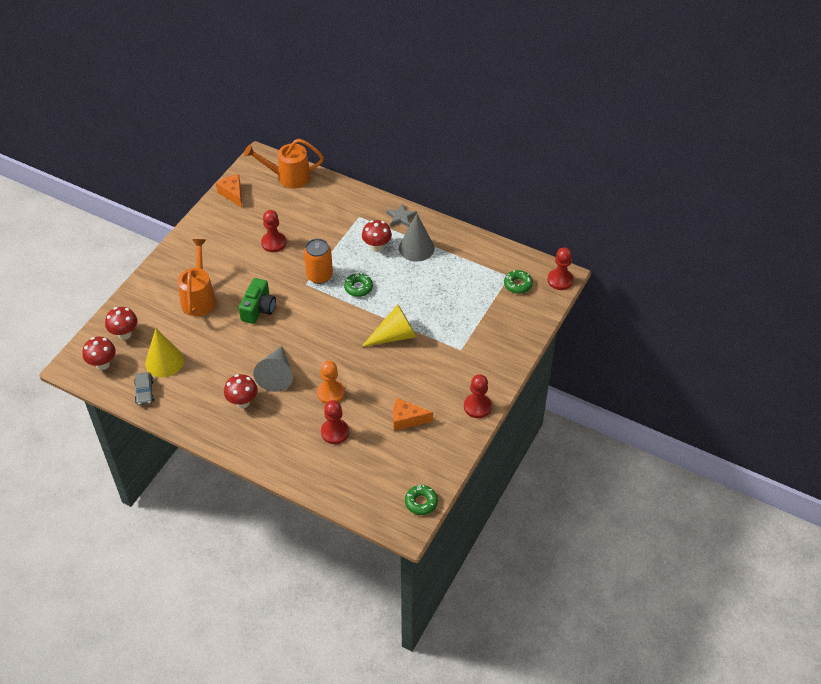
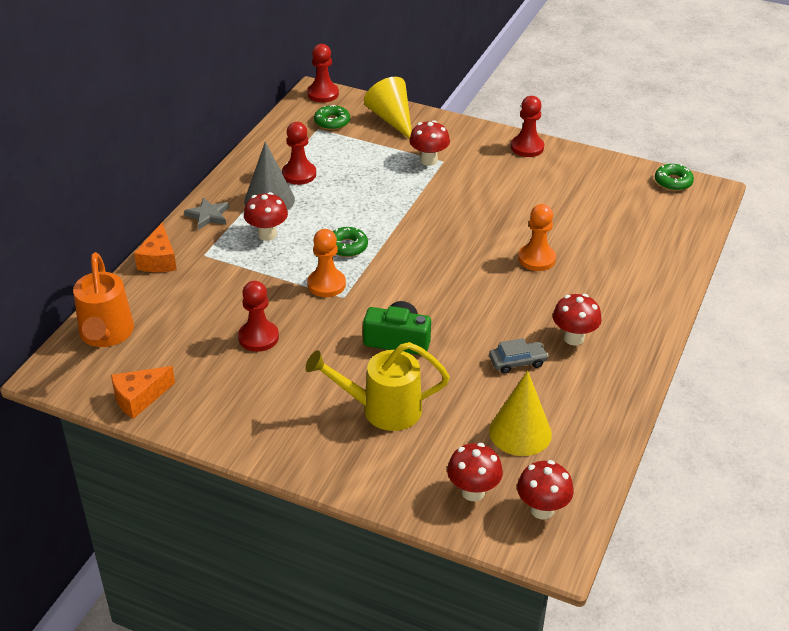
camera: 95 degrees left, 10 degrees down
grey car [134,372,154,405] -> grey car moved to [489,338,549,374]
orange watering can [178,239,216,317] -> yellow watering can [306,342,450,431]
grey cone [253,346,293,392] -> none
orange can [304,238,333,284] -> orange pawn [307,229,346,297]
red pawn [321,400,349,444] -> red pawn moved to [282,122,316,185]
yellow cone [361,304,417,347] -> yellow cone moved to [364,77,412,139]
orange cheese [393,398,433,431] -> orange cheese moved to [134,223,177,272]
none -> red mushroom [409,120,450,166]

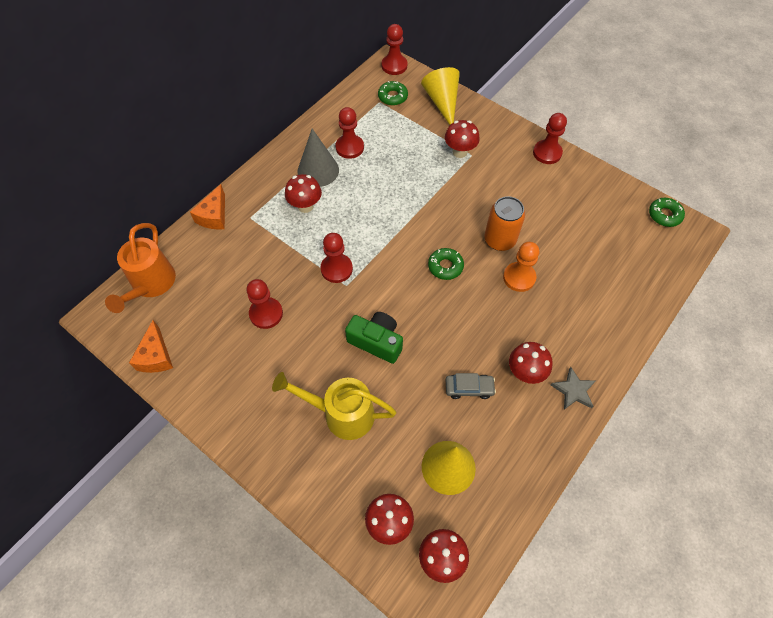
camera: 15 degrees right, 20 degrees up
orange cheese [111,366,175,419] -> orange cheese turned 75 degrees counterclockwise [129,320,173,373]
grey star [184,197,229,230] -> grey star moved to [551,367,596,410]
orange pawn [307,229,346,297] -> red pawn [320,233,353,283]
green donut [332,227,368,257] -> green donut moved to [428,248,464,280]
none -> orange can [484,196,525,251]

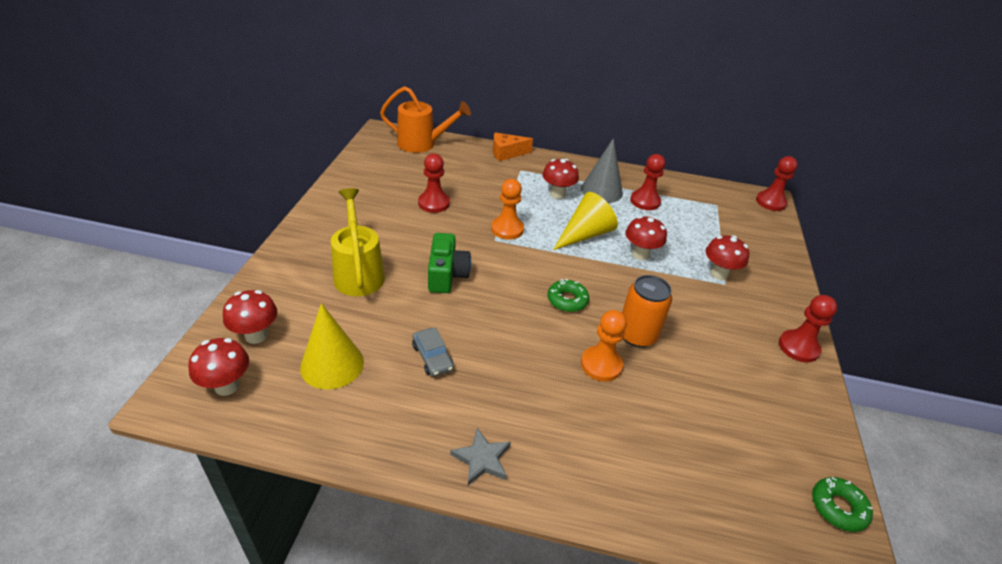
camera: 60 degrees right, 20 degrees down
orange watering can [105,223,176,313] -> orange watering can turned 150 degrees counterclockwise [380,86,471,153]
orange cheese [129,320,173,373] -> none
red pawn [320,233,353,283] -> orange pawn [491,179,524,240]
green donut [378,81,408,106] -> none
yellow cone [421,67,460,125] -> yellow cone moved to [553,192,618,250]
red mushroom [509,342,553,384] -> red mushroom moved to [625,216,667,260]

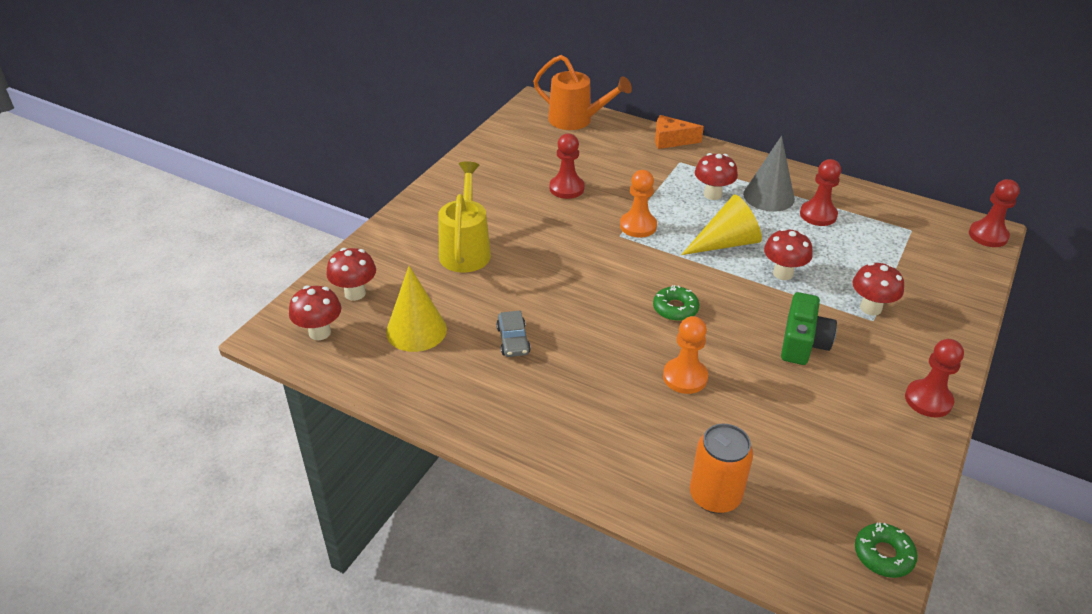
camera: 20 degrees right, 0 degrees up
green camera [428,233,471,293] -> green camera moved to [781,292,837,365]
grey star [450,428,511,485] -> none
orange can [622,275,672,347] -> orange can moved to [690,424,753,513]

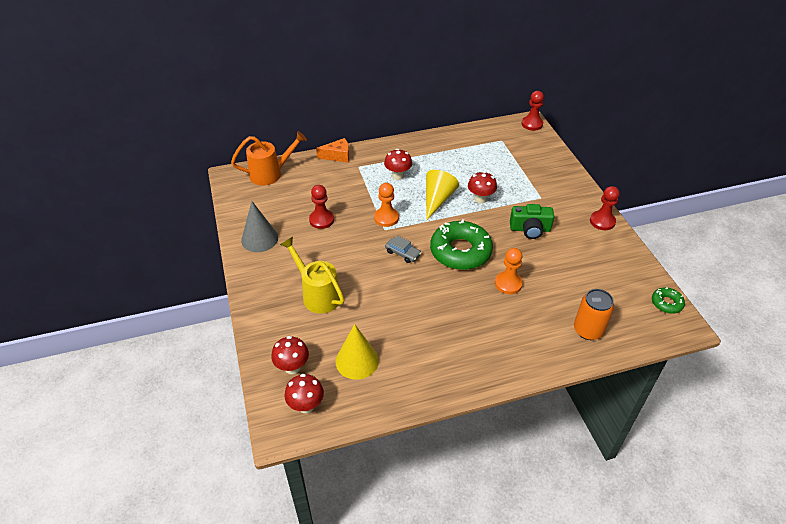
camera: 45 degrees left, 5 degrees up
grey car [496,311,531,357] -> grey car moved to [385,236,421,263]
green donut [653,285,699,321] -> green donut [430,219,493,270], size x2.12
orange cheese [655,115,704,149] -> orange cheese turned 150 degrees counterclockwise [316,138,349,162]
grey cone [743,136,795,212] -> grey cone moved to [241,201,278,252]
green camera [781,292,837,365] -> green camera turned 120 degrees clockwise [510,204,554,239]
red pawn [800,159,841,226] -> none
red mushroom [853,262,904,316] -> none

